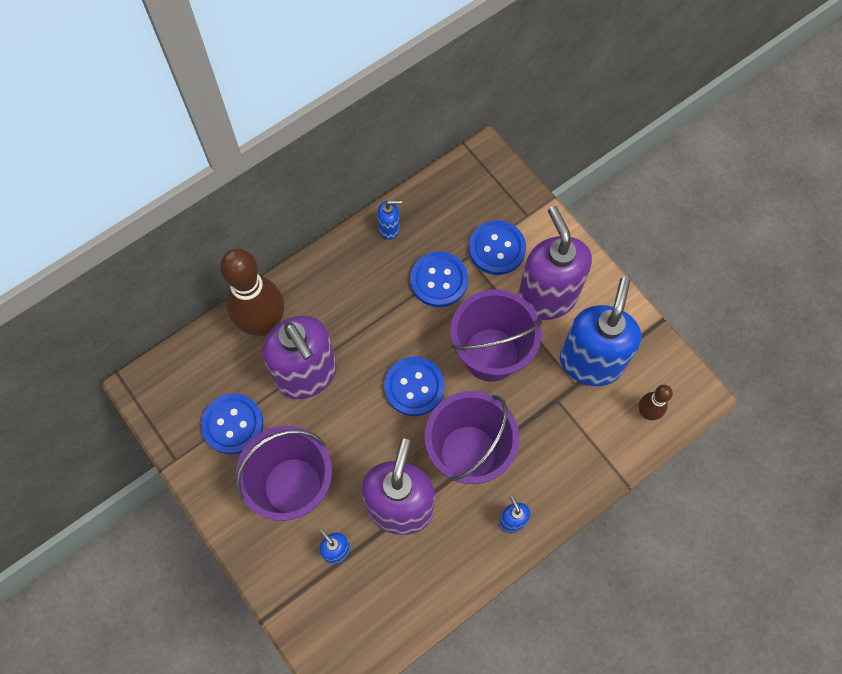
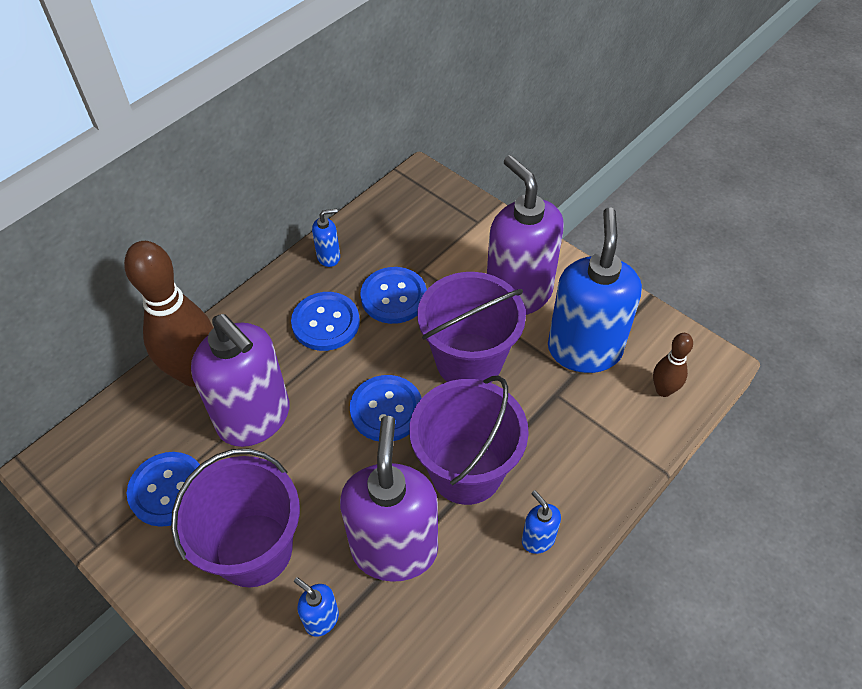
camera: 10 degrees left, 15 degrees down
blue button [469,220,526,275] -> blue button moved to [291,292,360,351]

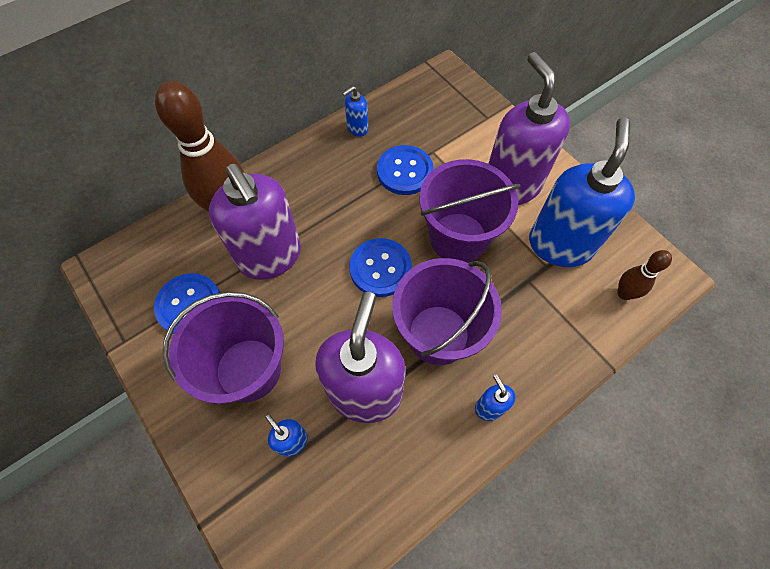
camera: 10 degrees right, 10 degrees up
blue button [291,292,360,351] -> none
blue soap dispenser [312,209,340,267] -> blue soap dispenser turned 150 degrees clockwise [342,86,368,136]

